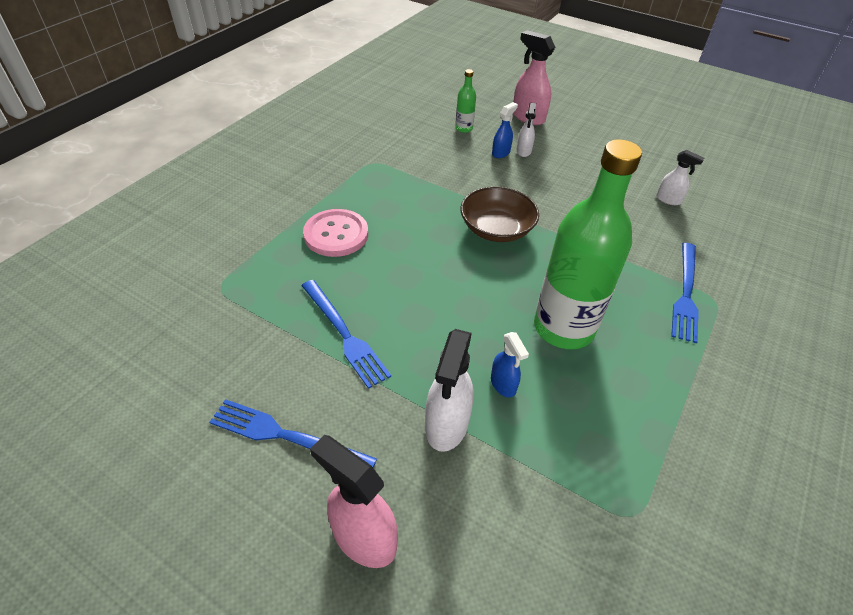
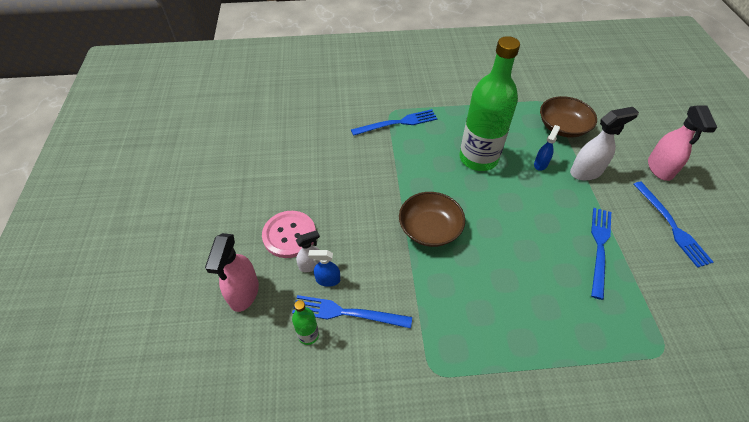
camera: 125 degrees left, 5 degrees up
pink button [303,209,368,257] -> pink button moved to [262,211,316,258]
white spray bottle [656,150,704,205] -> none
none -> blue fork [292,295,412,328]
none -> brown bowl [540,96,597,138]

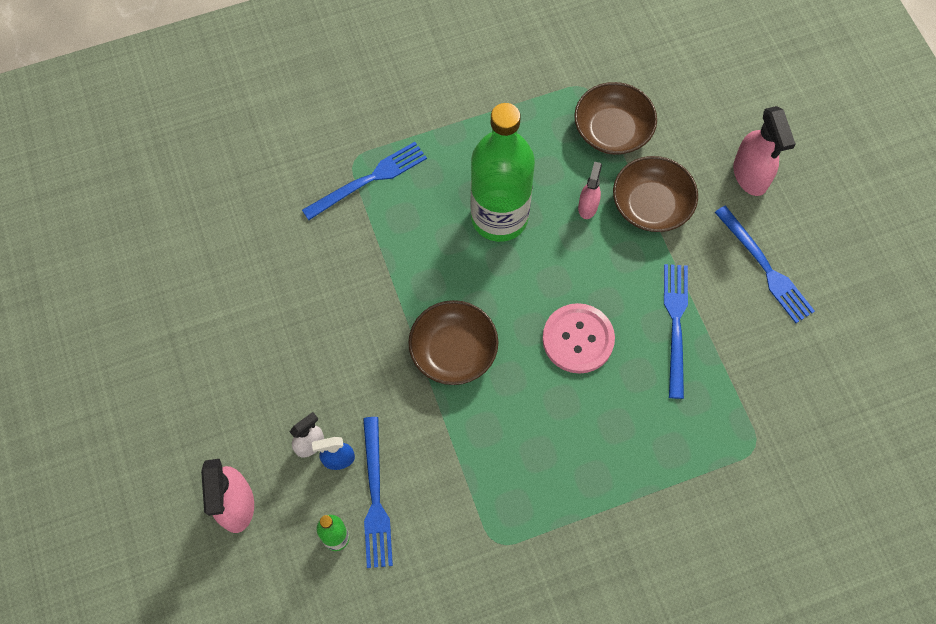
camera: 15 degrees left, 15 degrees up
pink button [262,211,316,258] -> pink button moved to [542,303,615,374]
blue fork [292,295,412,328] -> blue fork turned 90 degrees counterclockwise [363,417,393,568]
blue spray bottle [534,125,560,171] -> pink spray bottle [578,162,602,219]
white spray bottle [570,107,639,181] -> brown bowl [613,156,698,232]

